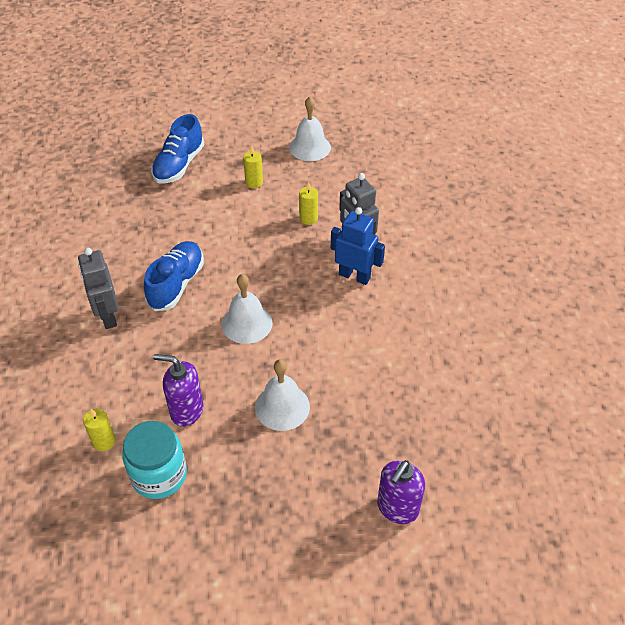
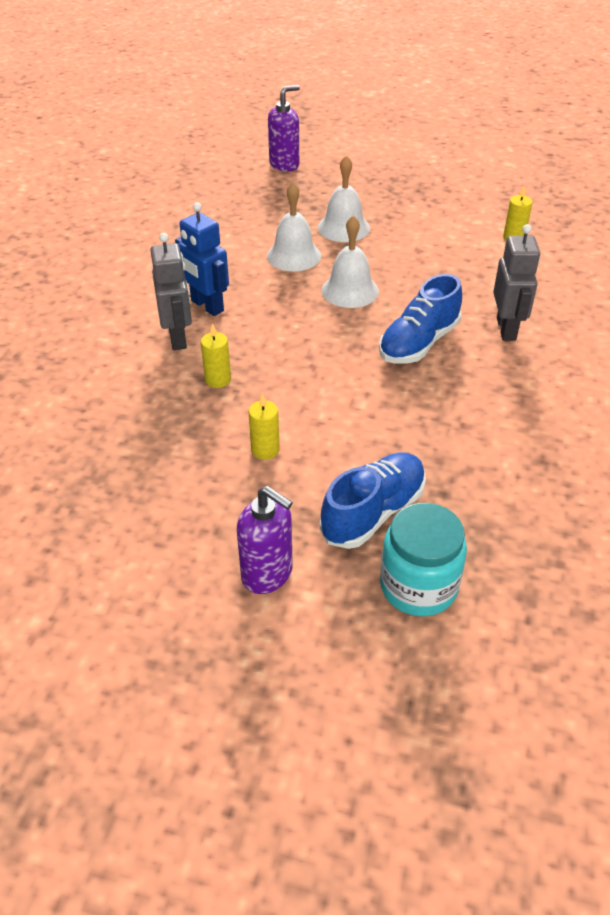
camera: 160 degrees left, 5 degrees down
turquoise jar [122,421,187,499] -> turquoise jar moved to [380,503,467,616]
purple soap dispenser [153,354,203,427] -> purple soap dispenser moved to [237,486,293,594]
white bell [289,97,331,161] -> white bell moved to [267,182,321,271]

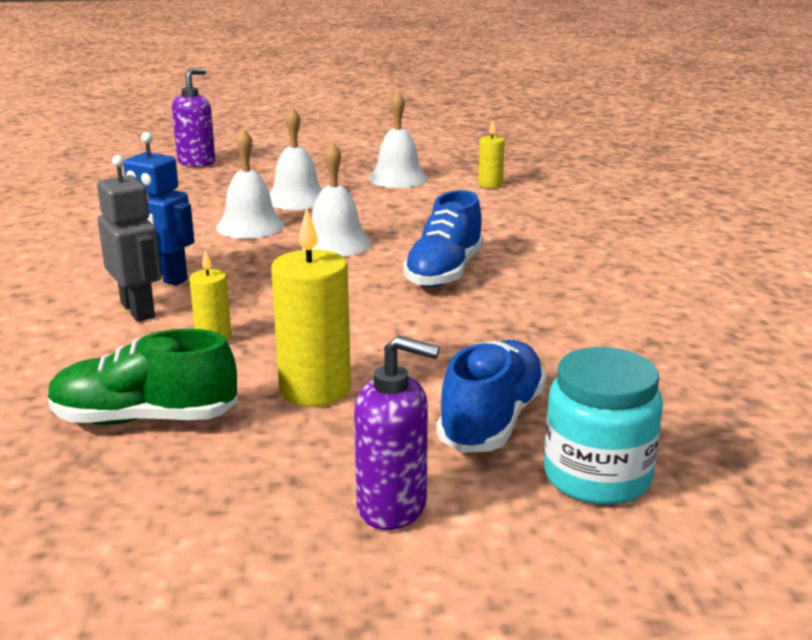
camera: 20 degrees left, 20 degrees down
yellow candle [249,393,280,460] -> yellow candle [271,208,351,406], size x1.83
grey robot [493,224,540,341] -> none
none -> green shoe [48,329,238,425]
none -> white bell [369,92,428,188]

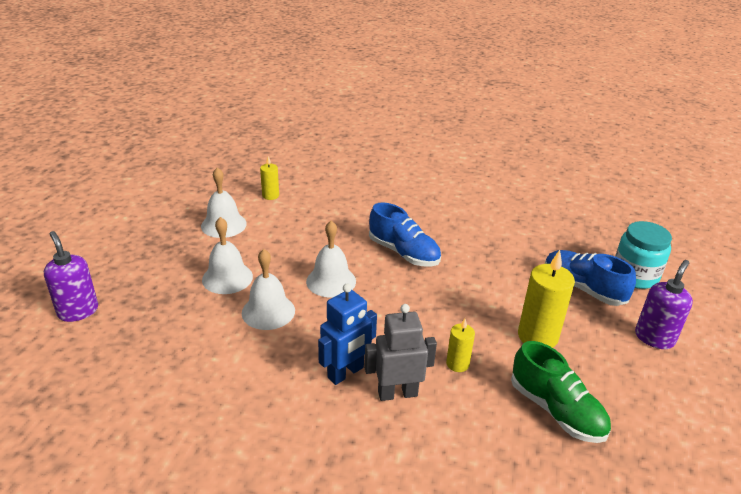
camera: 70 degrees left, 10 degrees up
green shoe [48,329,238,425] -> green shoe turned 60 degrees counterclockwise [511,341,611,443]

